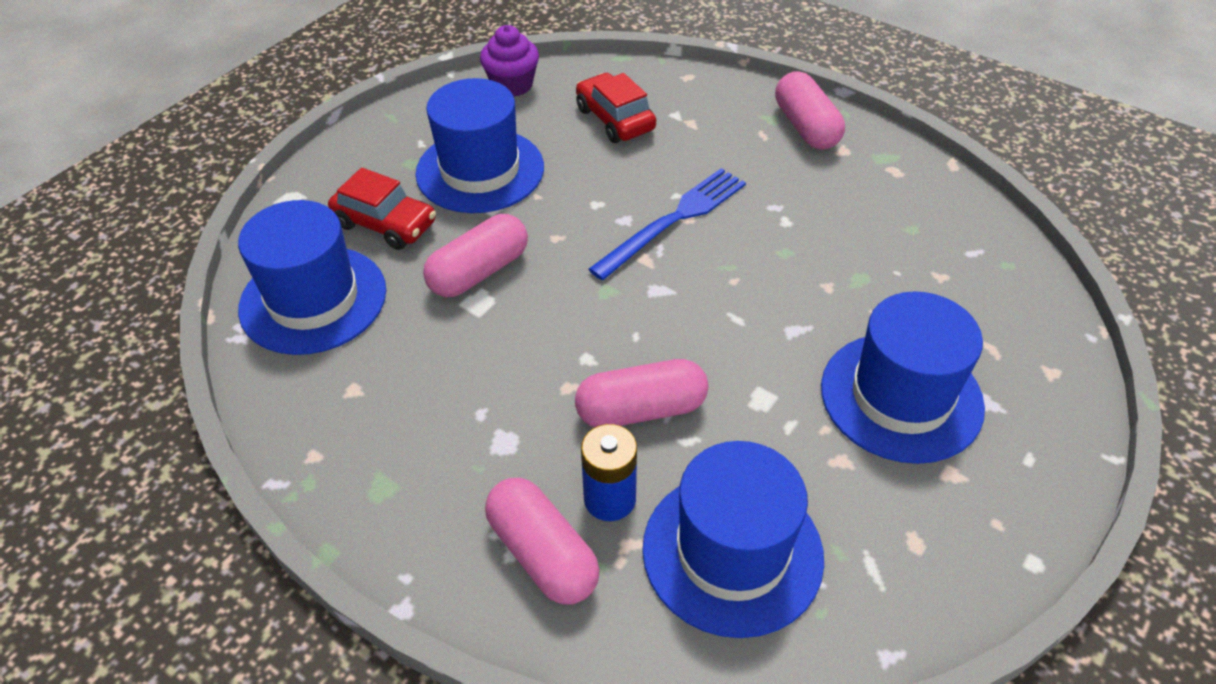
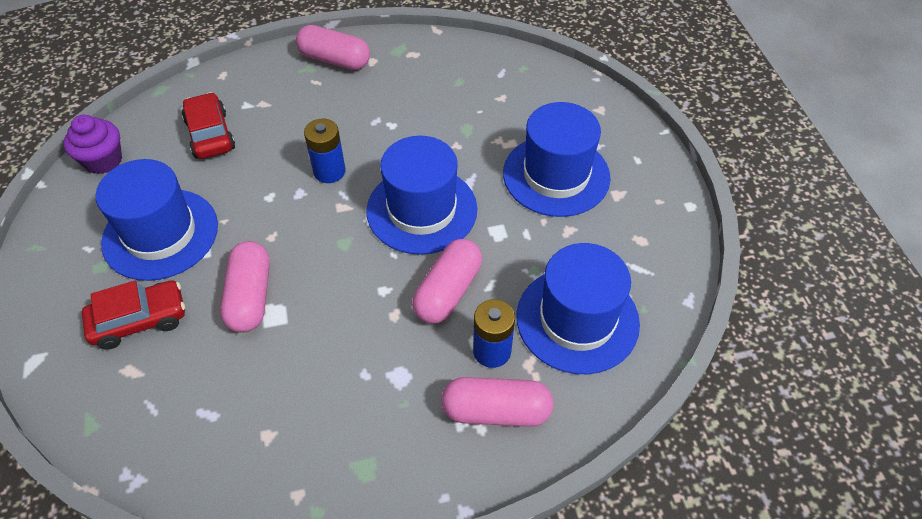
camera: 50 degrees left, 5 degrees up
blue hat [238,200,386,355] -> blue hat moved to [366,136,477,255]
red car [576,73,656,143] -> red car turned 60 degrees clockwise [182,92,235,159]
blue fork [588,168,746,280] -> blue battery [304,119,346,183]

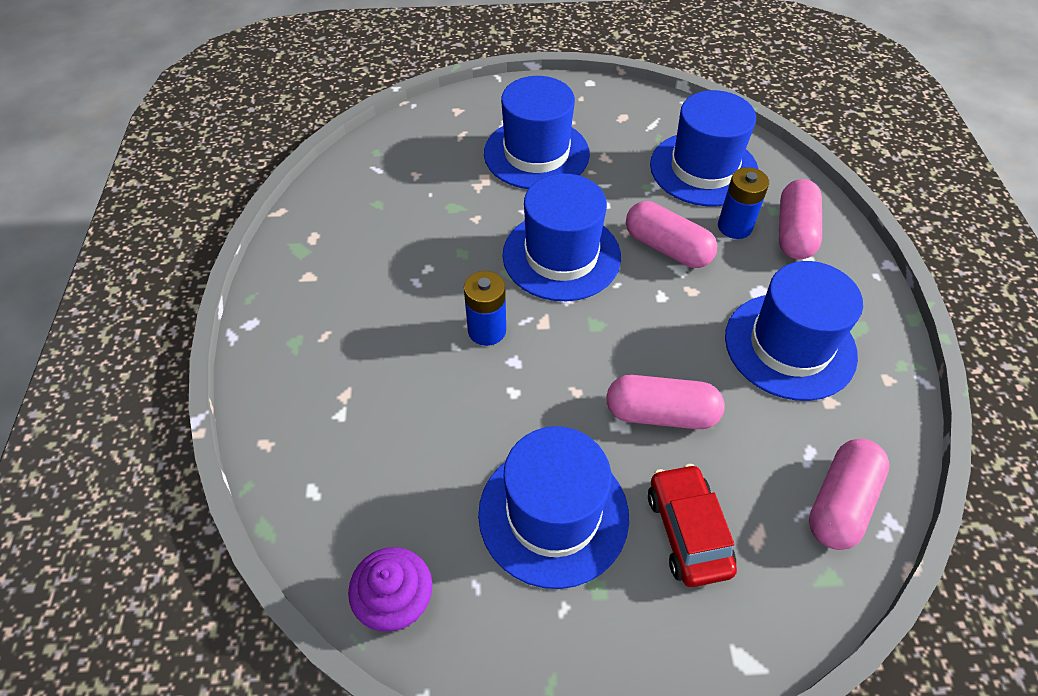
camera: 80 degrees left, 0 degrees up
red car [182,92,235,159] -> none
pink capsule [296,25,370,70] -> pink capsule moved to [809,439,889,550]
none -> blue hat [725,261,863,401]

